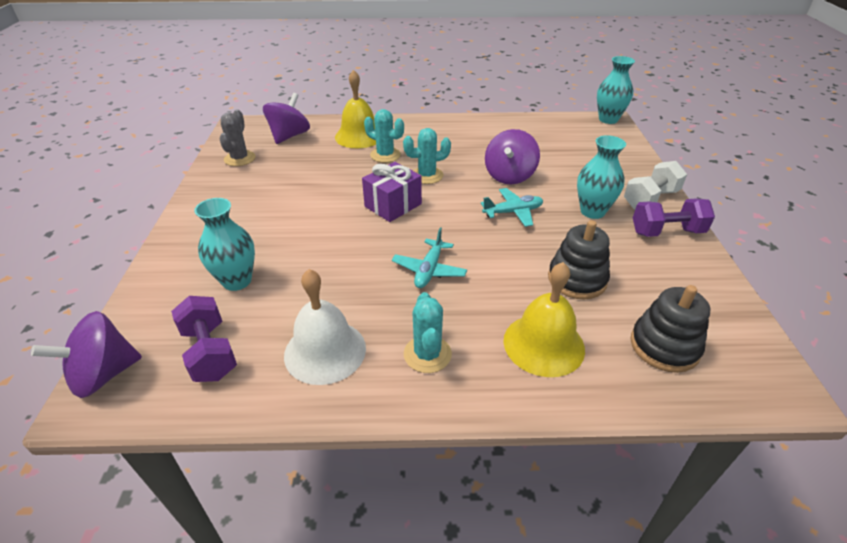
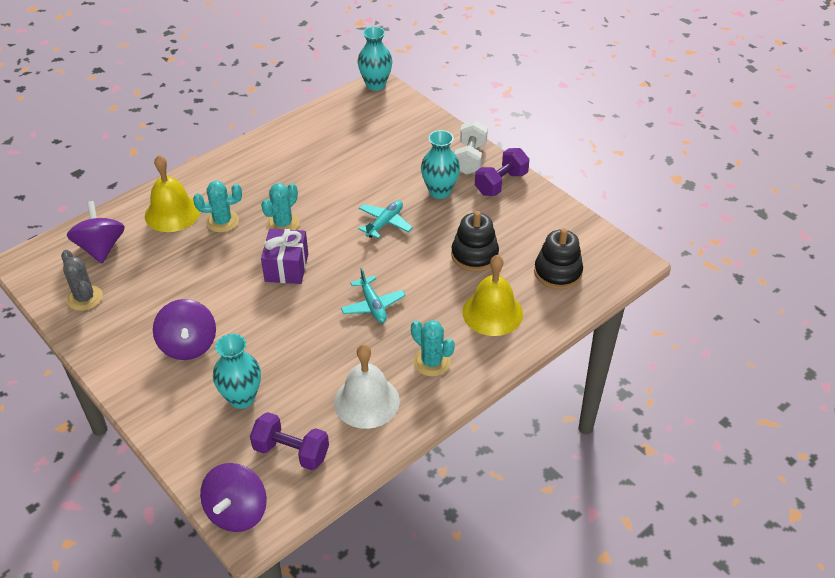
camera: 40 degrees left, 5 degrees up
purple spinning top [485,129,540,184] -> purple spinning top moved to [153,299,216,360]

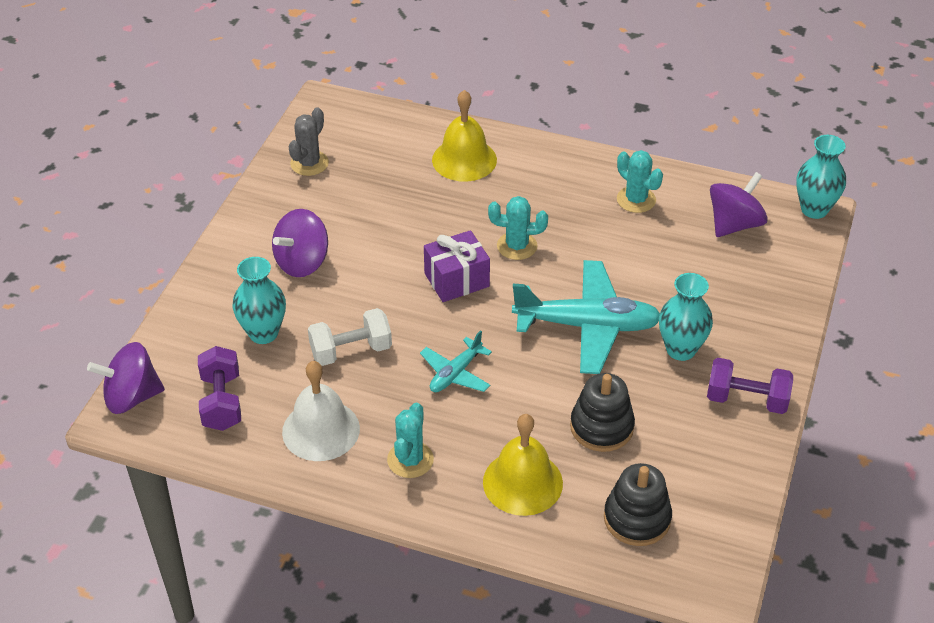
camera: 60 degrees right, 0 degrees up
purple spinning top [67,201,125,263] -> purple spinning top moved to [710,172,768,237]
turquoise cactus [193,181,242,233] -> turquoise cactus moved to [617,150,663,213]
turquoise plane [358,200,413,239] -> turquoise plane [512,260,660,374], size x1.91
white dumbbell [454,120,488,175] -> white dumbbell moved to [308,308,392,366]

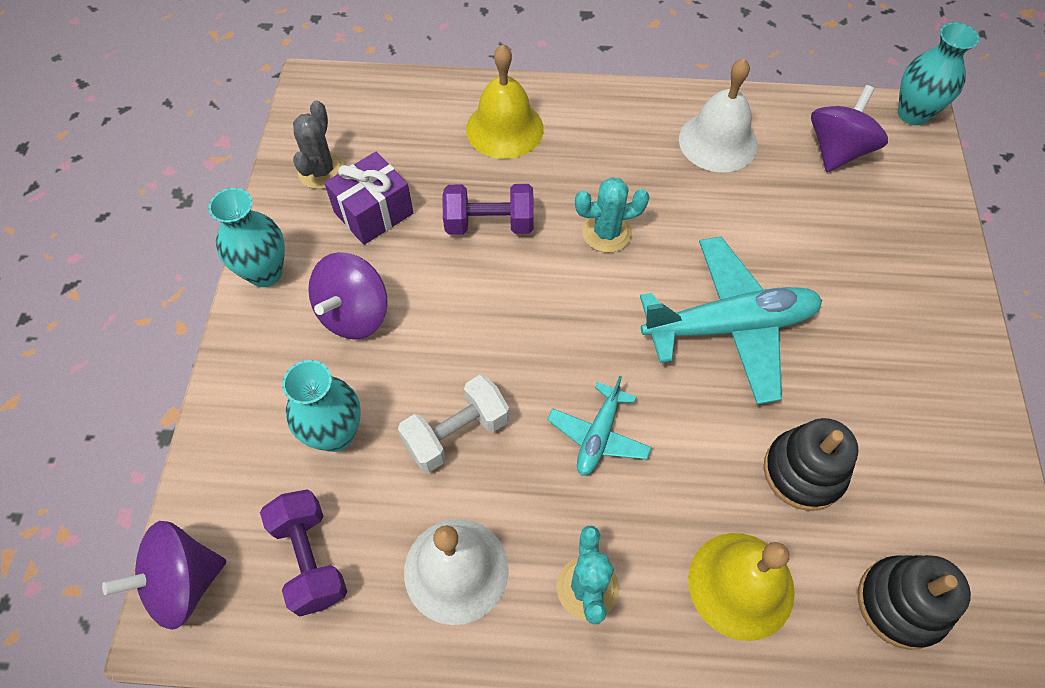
camera: 15 degrees left, 15 degrees up
purple gift [424,230,490,302] -> purple gift moved to [324,152,413,245]
turquoise cactus [617,150,663,213] -> white bell [679,58,758,172]
turquoise vase [659,273,713,361] -> turquoise vase moved to [208,188,285,287]
purple dumbbell [707,358,793,414] -> purple dumbbell moved to [442,184,534,235]

